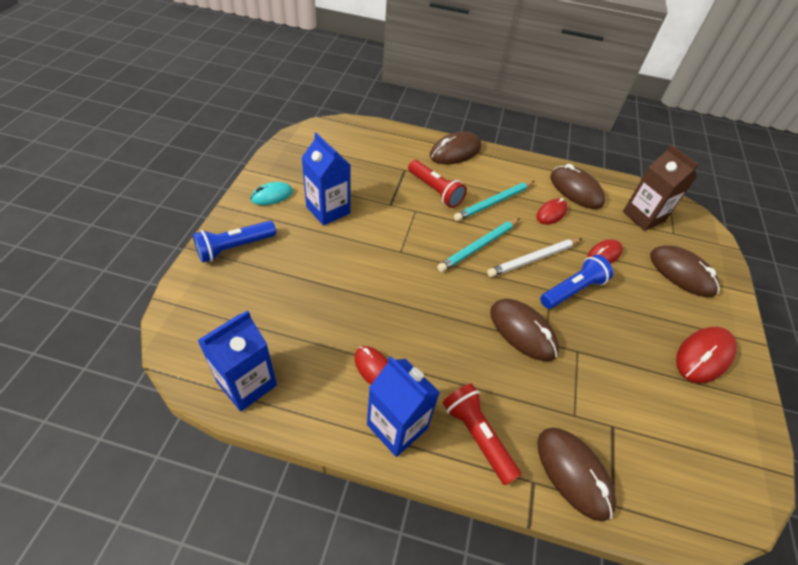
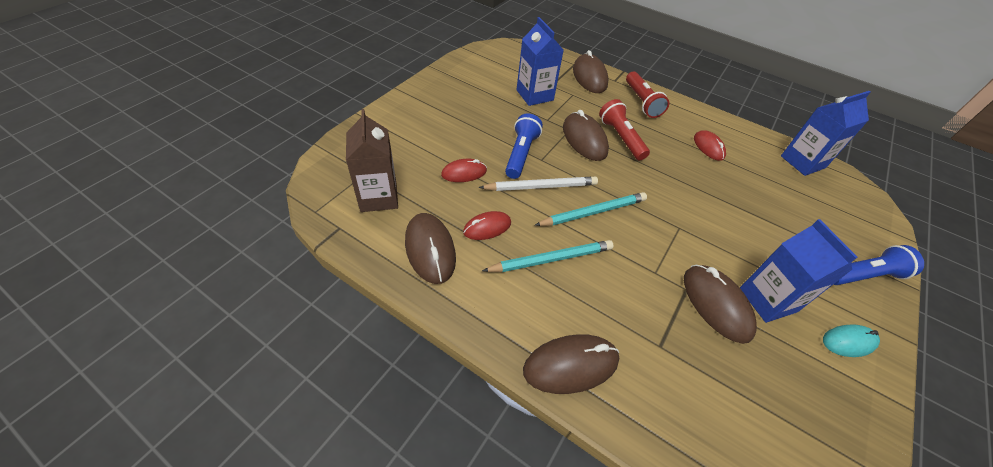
camera: 160 degrees left, 0 degrees up
blue carton [367,356,440,457] -> blue carton moved to [517,17,564,106]
red flashlight [408,160,467,208] -> red flashlight moved to [599,99,650,160]
blue flashlight [540,255,613,309] -> blue flashlight turned 120 degrees clockwise [505,113,543,179]
brown mouse [650,245,720,297] -> brown mouse moved to [684,265,757,344]
red mouse [676,327,737,383] -> none

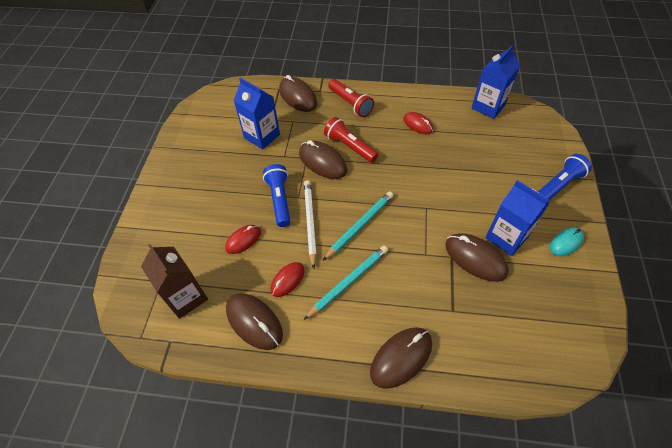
camera: 20 degrees left, 5 degrees up
white pencil [479,177,598,191] -> white pencil turned 60 degrees counterclockwise [304,180,317,269]

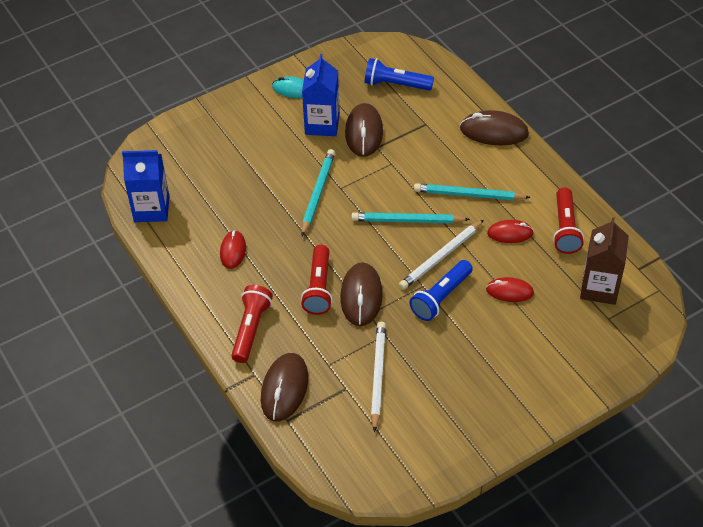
camera: 130 degrees left, 5 degrees down
brown mouse [226,293,283,350] -> red flashlight [553,187,584,254]
blue carton [233,78,280,150] -> white pencil [371,322,386,432]
blue flashlight [538,154,592,200] -> blue flashlight moved to [365,58,434,91]
none -> turquoise pencil [301,149,335,236]

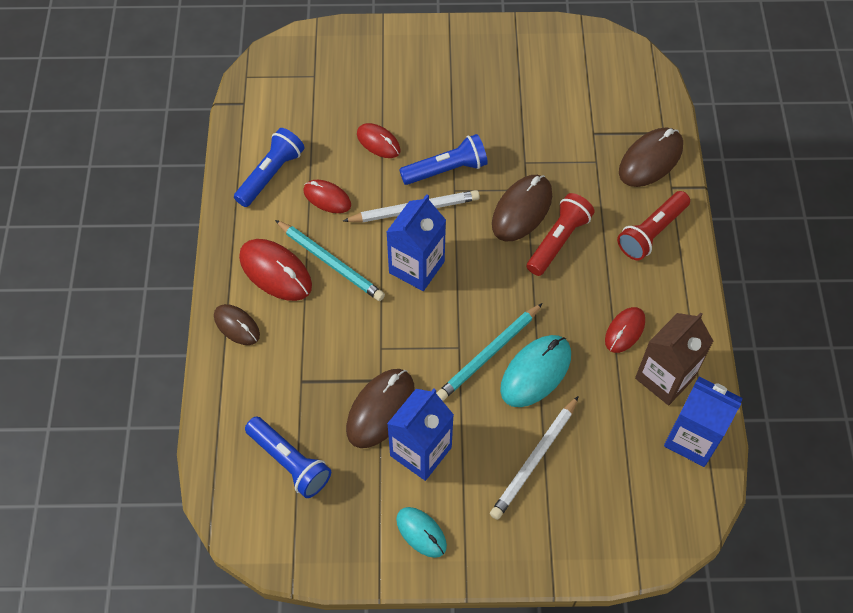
camera: 150 degrees left, 10 degrees up
turquoise pencil [351,212,470,223] -> blue carton [387,194,446,291]
white pencil [371,322,386,432] -> white pencil moved to [490,396,579,520]
brown mouse [460,110,529,145] -> brown mouse [214,304,260,345], size x0.63
red flashlight [553,187,584,254] -> blue flashlight [234,128,304,207]
brown carton [580,217,629,305] -> brown carton moved to [635,312,714,405]
none -> red mouse [239,239,312,301]
none -> turquoise mouse [500,335,571,407]

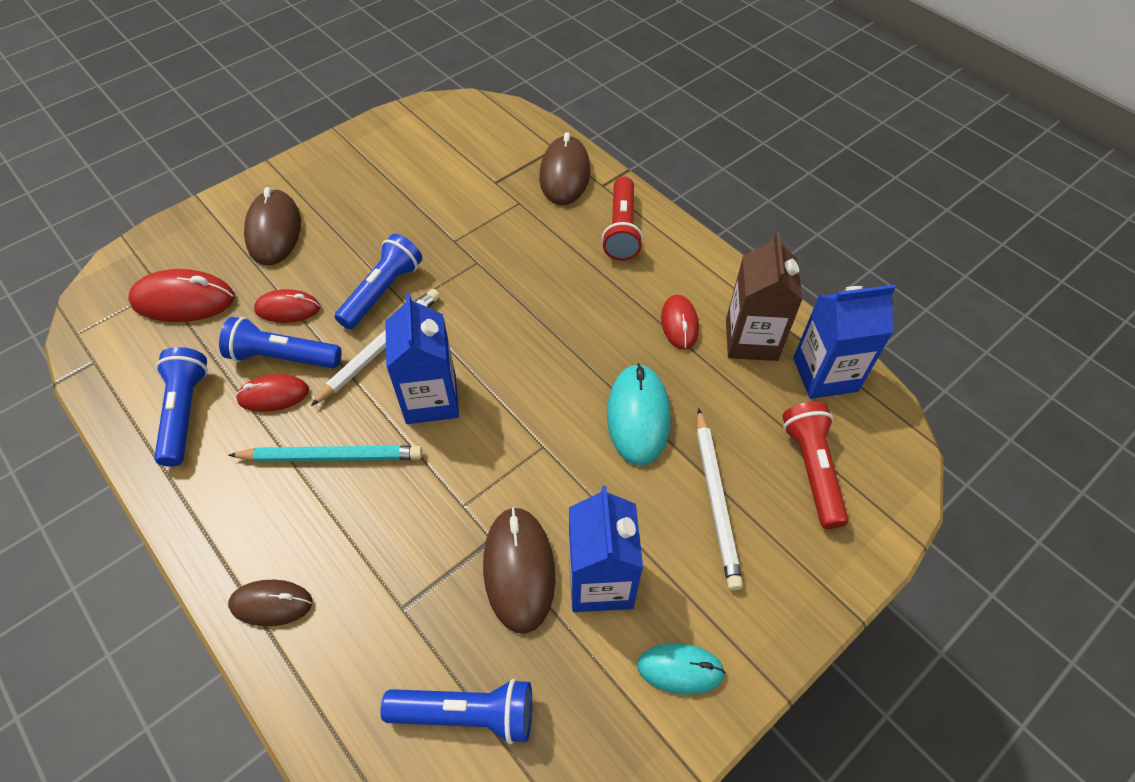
camera: 40 degrees left, 5 degrees down
red mouse [239,239,312,301] -> red mouse moved to [128,269,235,322]
turquoise pencil [436,303,543,401] -> none
brown mouse [492,175,552,242] -> brown mouse moved to [244,187,301,265]
red flashlight [527,193,595,276] -> red flashlight moved to [782,402,849,529]
none -> blue flashlight [219,317,342,368]

